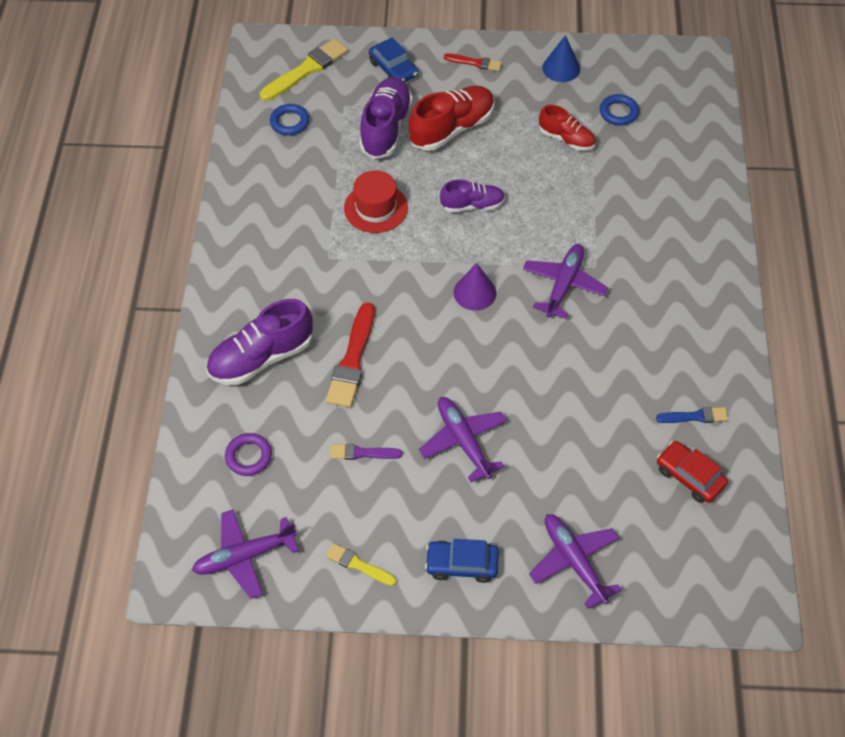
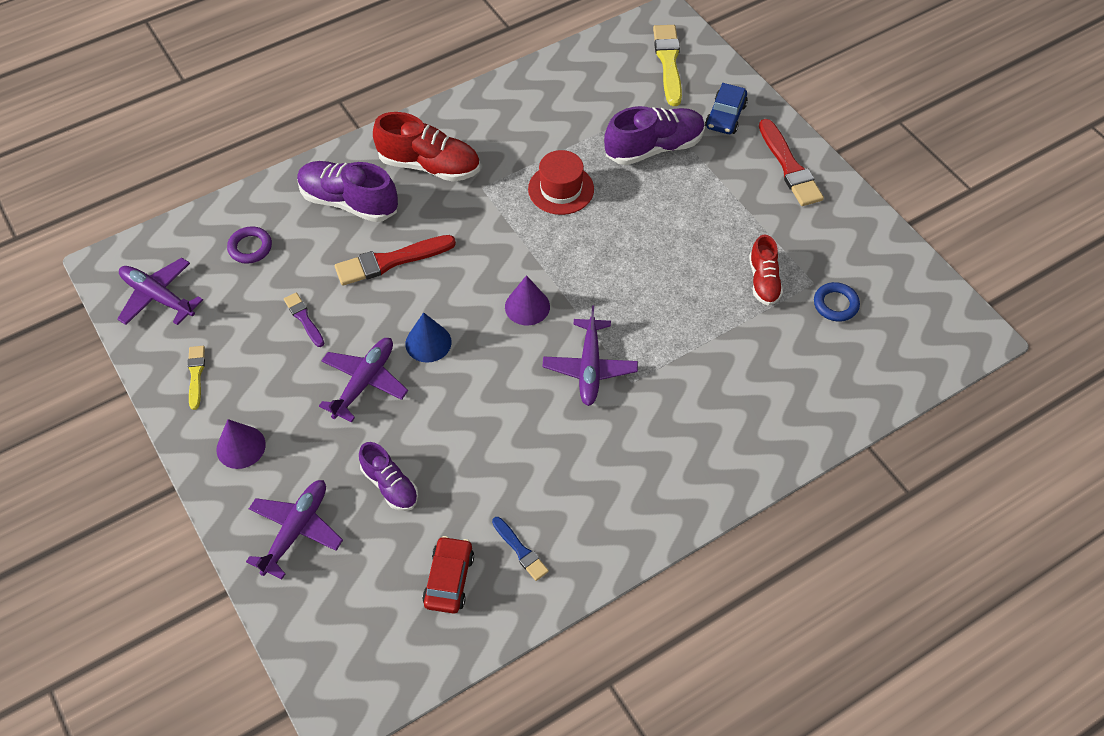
camera: 55 degrees right, 0 degrees up
yellow brush [260,38,348,101] -> yellow brush turned 105 degrees counterclockwise [653,25,682,106]
blue ring [270,104,309,135] -> none
red shoe [409,86,495,151] -> red shoe moved to [373,112,480,182]
blue car [425,539,499,583] -> purple cone [216,419,266,469]
purple shoe [440,179,505,212] -> purple shoe moved to [359,442,418,511]
red brush [444,53,502,72] -> red brush [759,119,824,206], size x1.79
purple plane [523,244,608,319] -> purple plane turned 105 degrees clockwise [542,306,638,406]
blue cone [542,35,580,82] -> blue cone moved to [405,312,452,363]

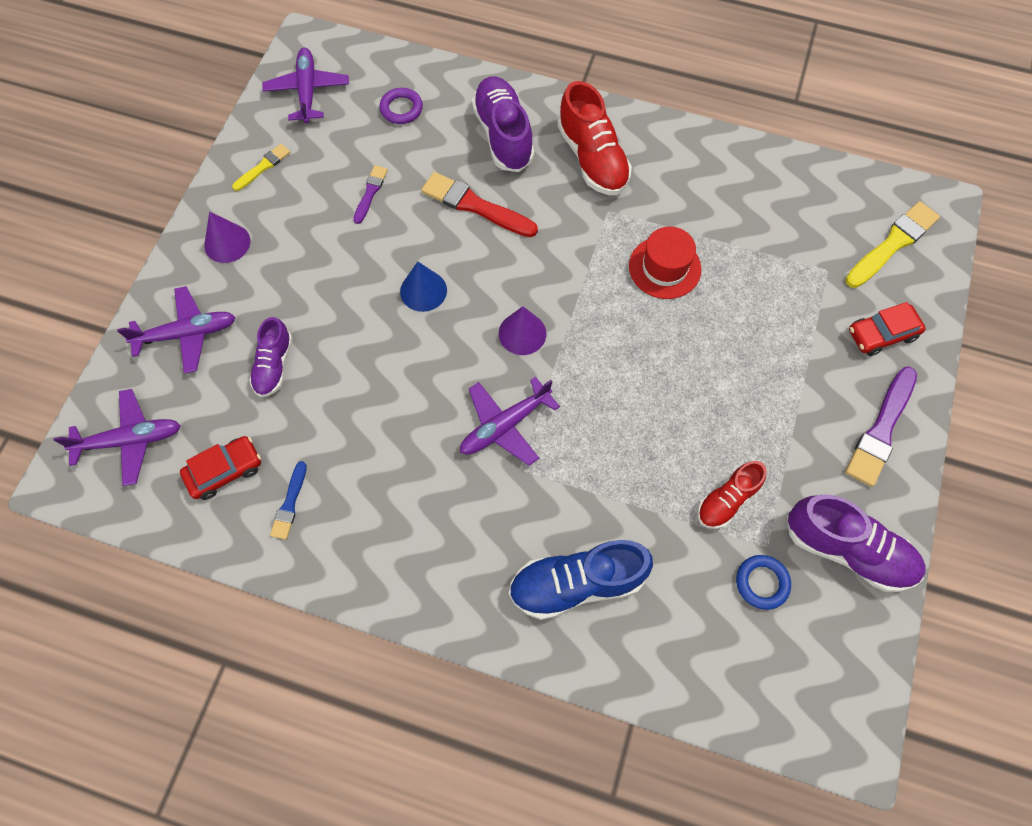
camera: 50 degrees right, 10 degrees up
purple plane [319,338,408,423] -> purple plane moved to [54,389,181,486]
purple shoe [604,106,705,165] -> purple shoe moved to [787,494,926,592]
blue car [705,83,748,134] -> red car [849,302,926,356]
red brush [759,119,824,206] -> purple brush [845,367,917,487]
none -> blue shoe [509,540,653,620]

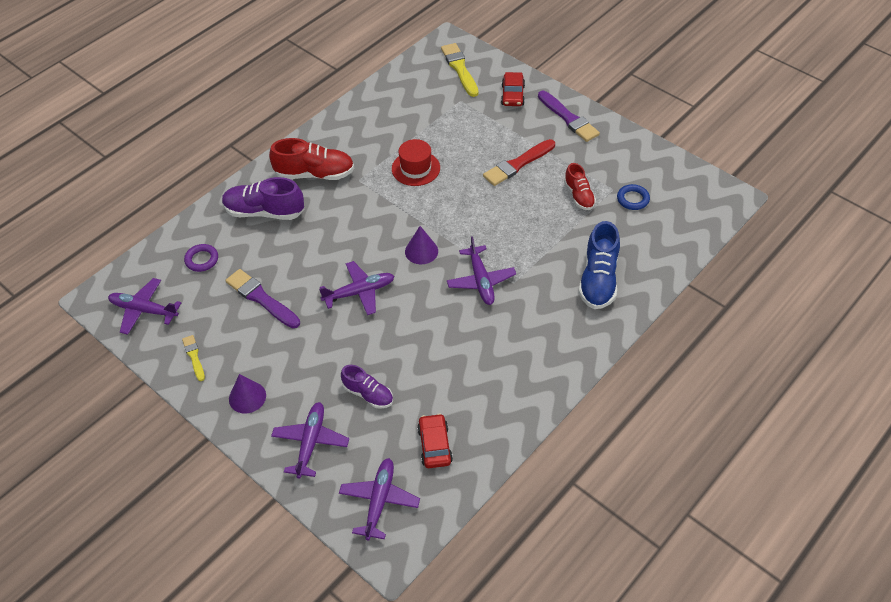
camera: 65 degrees left, 15 degrees down
blue brush [270,461,307,540] -> none
purple brush [353,165,388,224] -> purple brush [225,269,300,328], size x1.79
blue cone [400,262,447,312] -> purple plane [319,261,394,315]
red brush [421,172,538,237] -> red brush moved to [483,139,555,186]
purple shoe [787,494,926,592] -> none

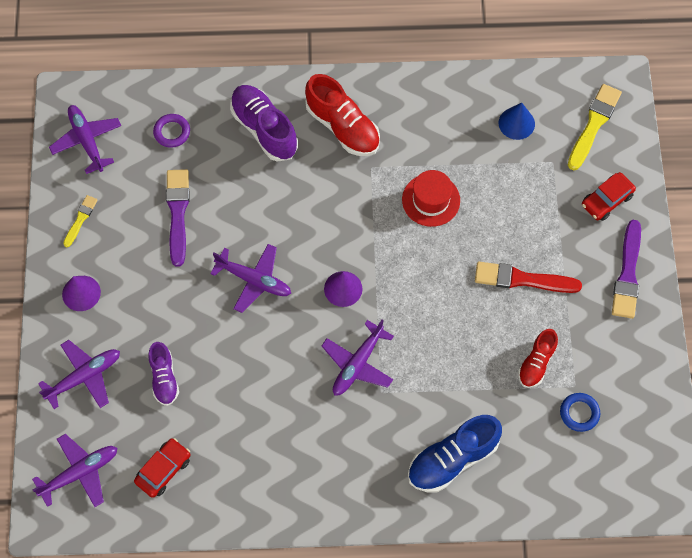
camera: 45 degrees right, 15 degrees up
none -> blue cone [499,103,535,140]

